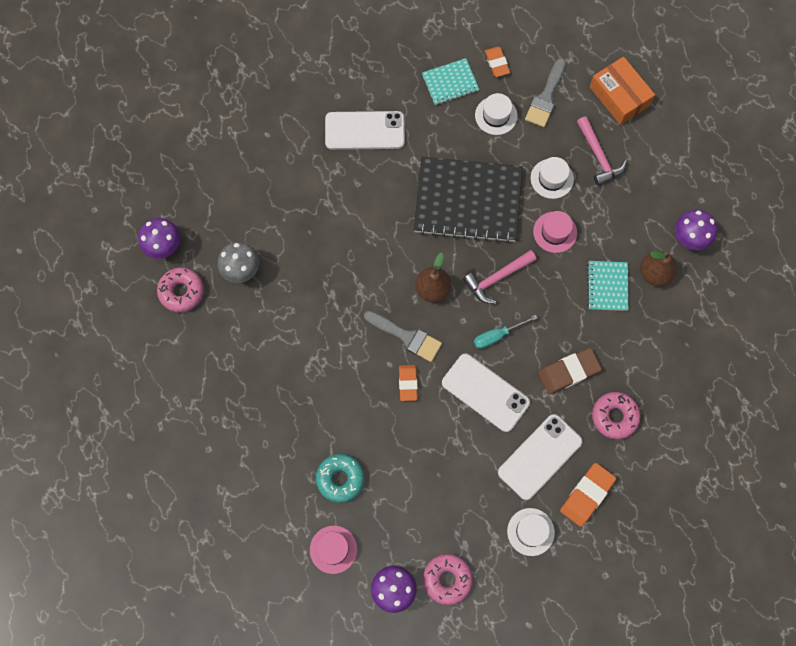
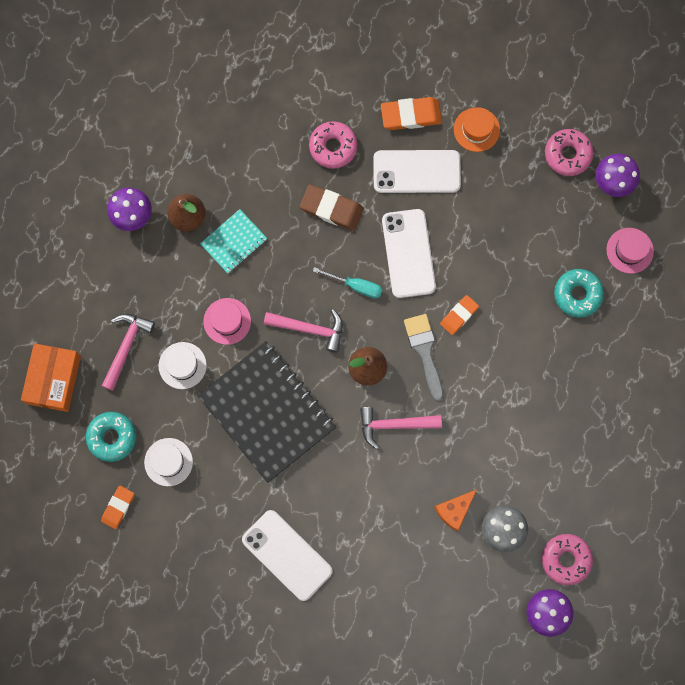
camera: 135 degrees left, 5 degrees up
turquoise notebook [422,58,479,105] -> none
white hat [507,508,555,556] -> orange hat [454,107,500,152]
grey brush [525,58,566,127] -> turquoise donut [86,412,136,462]
none -> pink hammer [360,407,442,449]
none -> orange cheese [434,489,477,531]

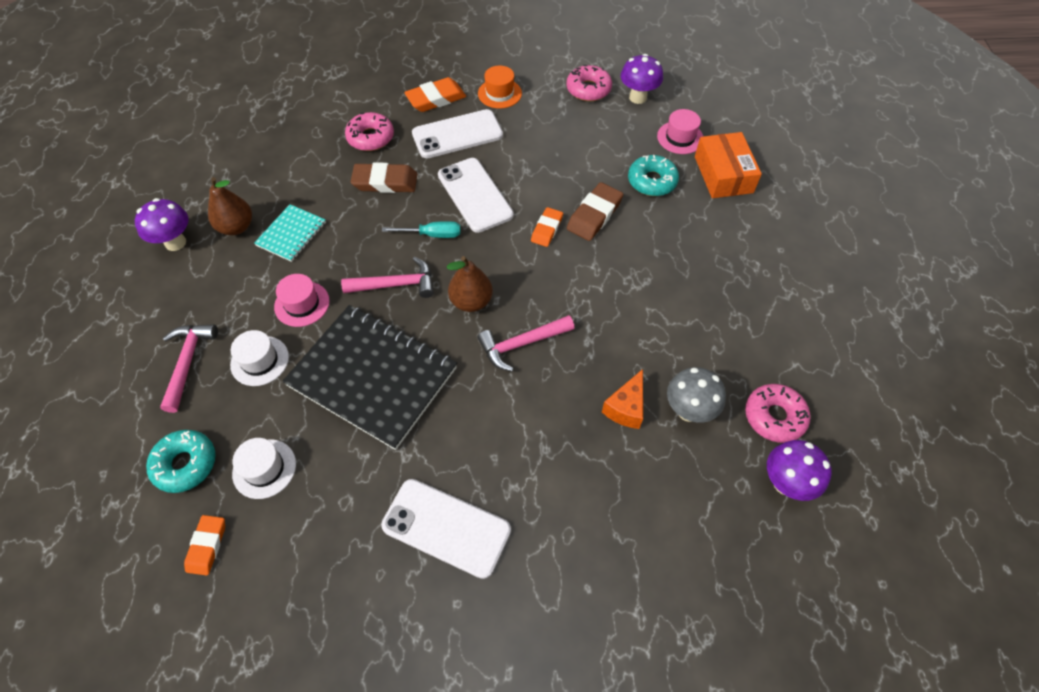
camera: 20 degrees left, 20 degrees down
orange box [21,343,81,412] -> orange box moved to [695,132,762,198]
grey brush [404,314,444,401] -> none
none -> brown eraser [567,182,623,241]

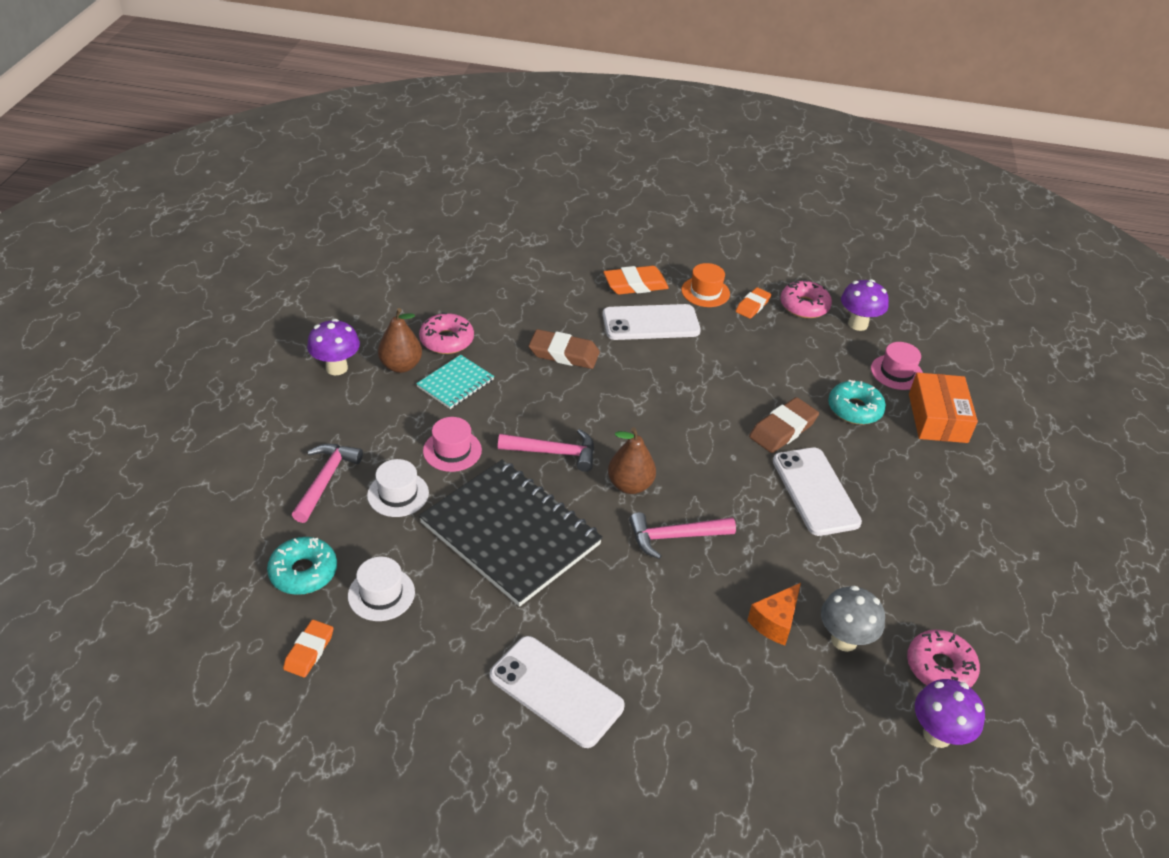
camera: 10 degrees right, 15 degrees down
pink donut [345,112,394,151] -> pink donut moved to [419,312,474,354]
turquoise screwdriver [382,221,460,238] -> none
white phone [438,158,514,233] -> white phone moved to [773,448,862,536]
orange eraser [531,207,563,247] -> orange eraser moved to [736,287,771,319]

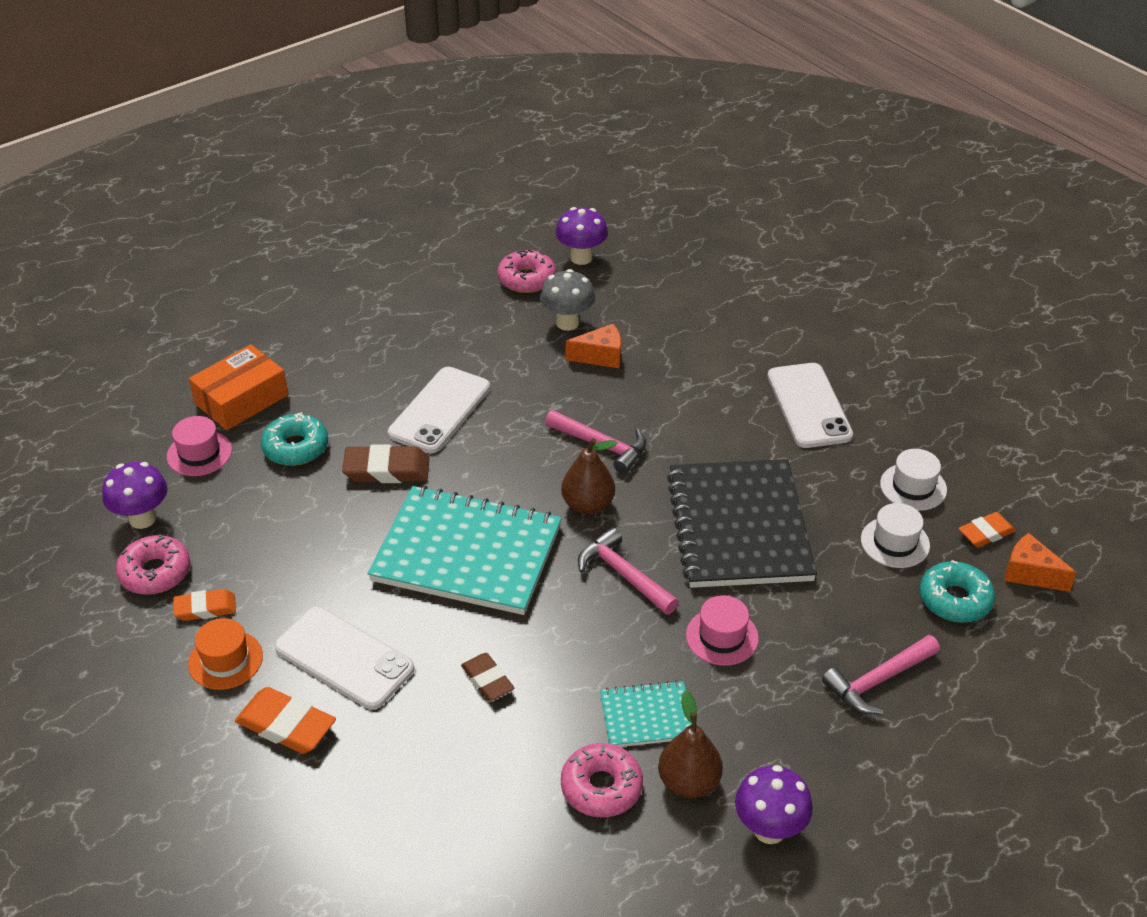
camera: 135 degrees left, 0 degrees up
white hat [367,459,429,517] -> white hat moved to [880,449,947,511]
brown eraser [529,329,600,369] -> brown eraser [461,653,514,701], size x0.65
none -> turquoise notebook [367,486,562,615]
none -> orange cheese [1004,533,1077,592]

